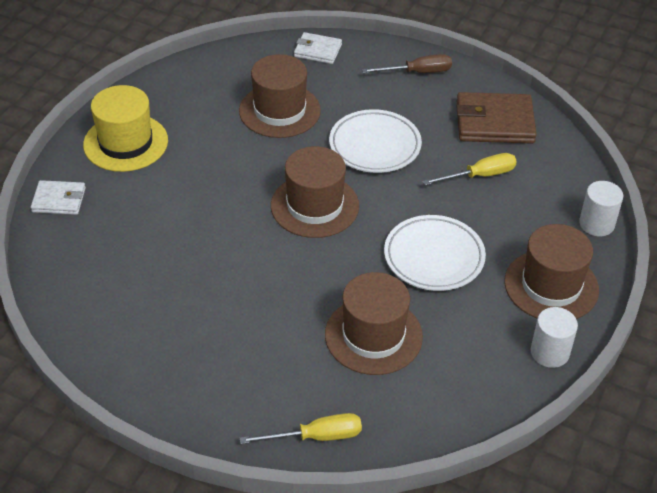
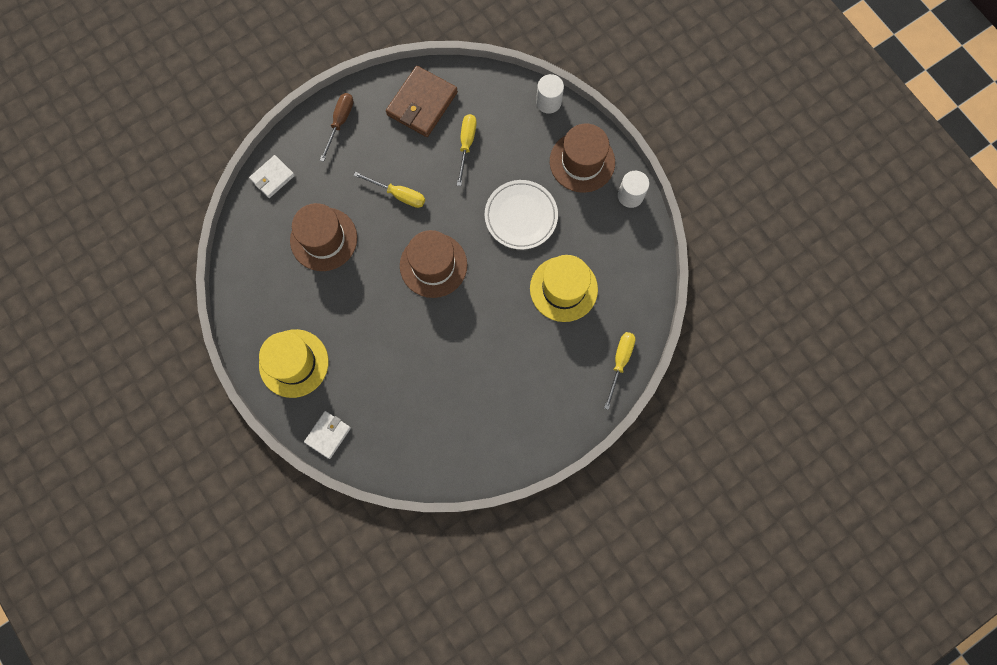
camera: 60 degrees left, 30 degrees up
brown hat [325,272,423,375] -> yellow hat [530,255,598,322]
white plate [329,109,422,173] -> yellow screwdriver [353,172,425,208]

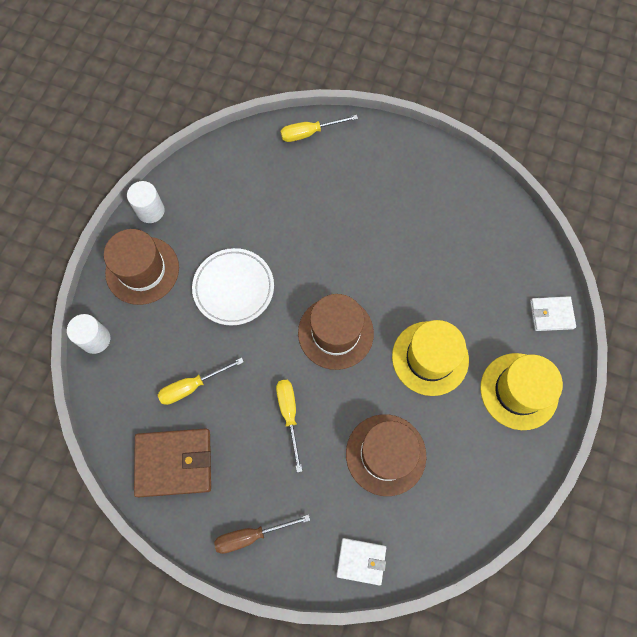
camera: 125 degrees left, 5 degrees down
yellow hat [530,255,598,322] -> yellow hat moved to [392,320,469,396]

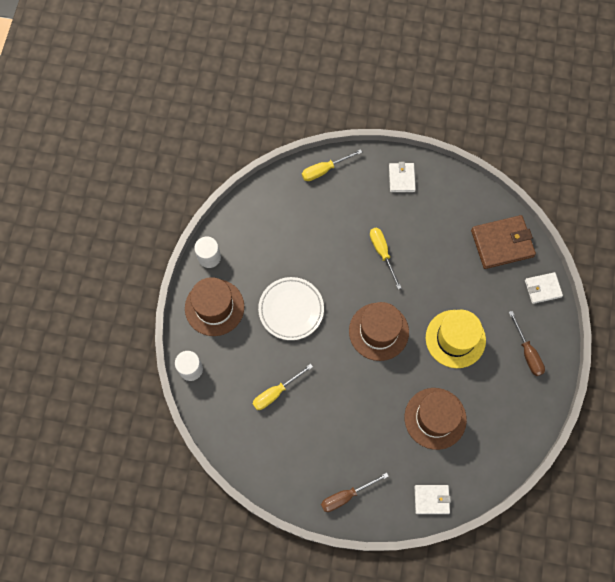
camera: 10 degrees left, 0 degrees up
brown wallet [134,428,211,497] -> brown wallet moved to [471,215,536,269]
yellow screwdriver [276,380,302,473] -> yellow screwdriver moved to [370,228,401,289]
yellow hat [480,353,563,430] -> brown screwdriver [509,311,545,376]
none -> white wallet [389,162,416,192]

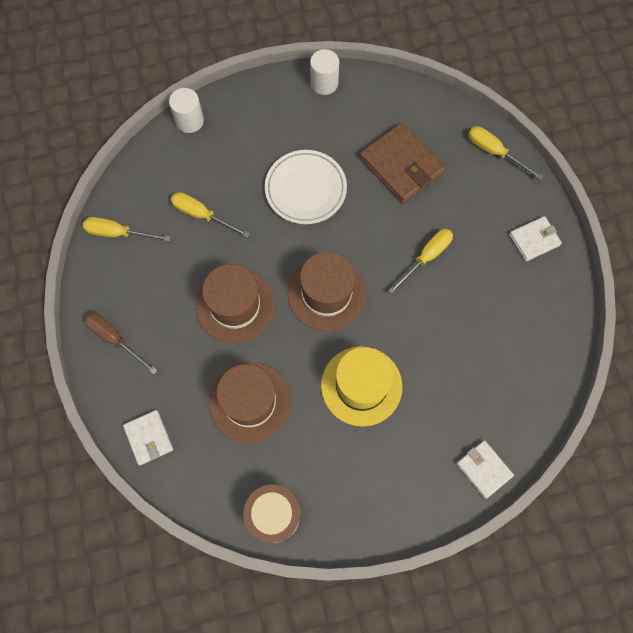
camera: 65 degrees right, 0 degrees up
brown hat [185,277,244,336] -> brown hat moved to [196,264,274,343]
brown wallet [471,215,536,269] -> brown wallet moved to [360,123,445,203]
brown screwdriver [509,311,545,376] -> none
none -> yellow screwdriver [83,217,171,241]
none -> brown drum [243,485,301,543]

